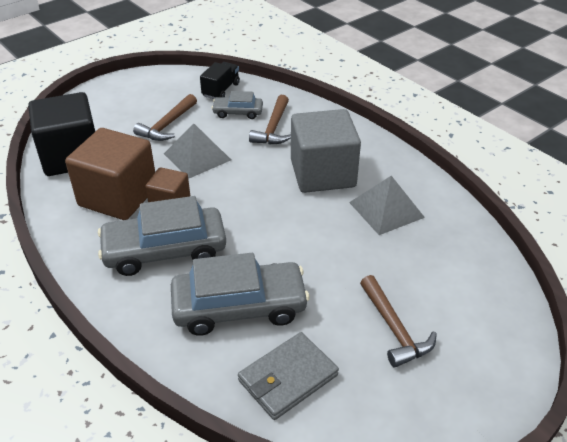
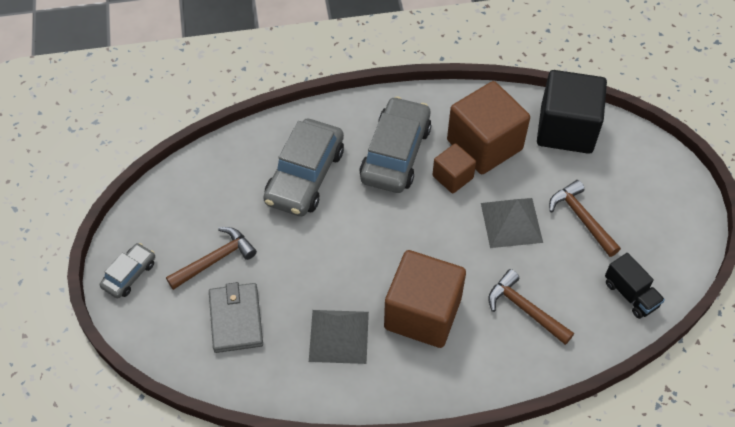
camera: 120 degrees right, 15 degrees up
grey car [212,91,263,119] -> grey car moved to [100,243,155,299]
grey wallet [238,332,339,420] -> grey wallet moved to [209,282,263,353]
grey cube [291,109,361,193] -> brown cube [384,250,466,348]
brown hammer [360,275,437,367] -> brown hammer turned 135 degrees clockwise [166,227,257,290]

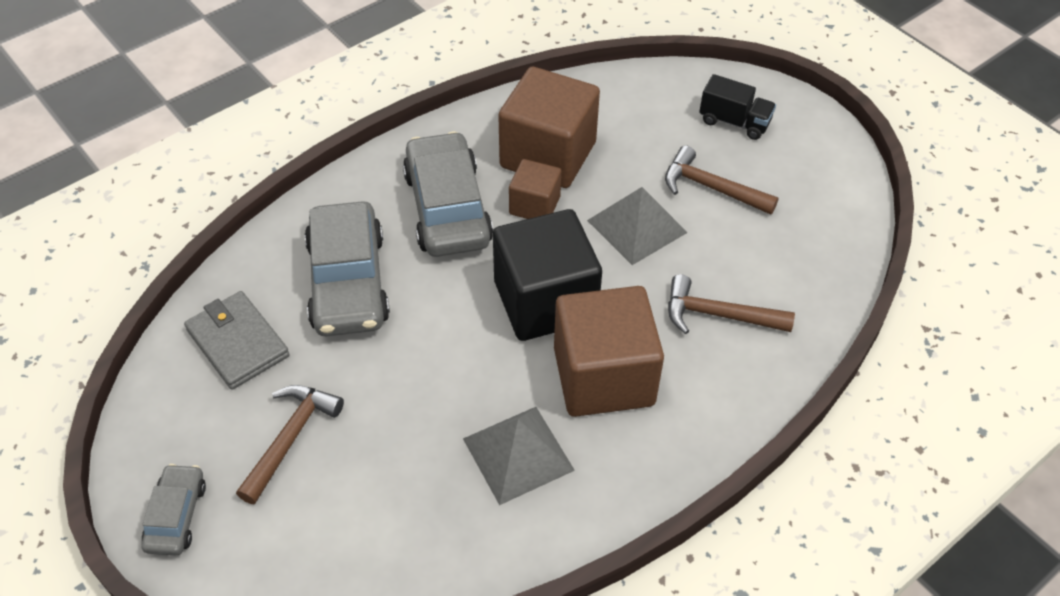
camera: 30 degrees left, 5 degrees down
grey wallet [209,282,263,353] -> grey wallet moved to [184,291,290,390]
black cube [537,70,607,154] -> black cube moved to [493,209,602,341]
black truck [605,253,665,319] -> black truck moved to [699,74,776,140]

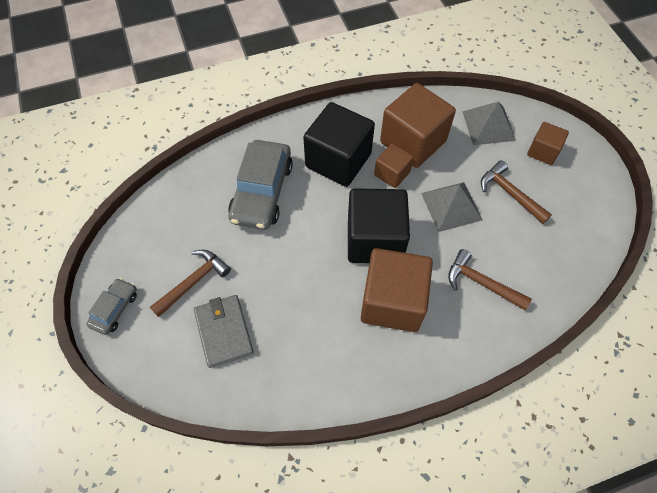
camera: 20 degrees right, 10 degrees up
grey wallet [184,291,290,390] -> grey wallet moved to [194,295,254,368]
grey car [403,131,493,257] -> black cube [303,102,375,187]
grey pyramid [463,407,575,505] -> grey pyramid moved to [462,101,516,145]
black truck [699,74,776,140] -> brown cube [527,122,569,165]

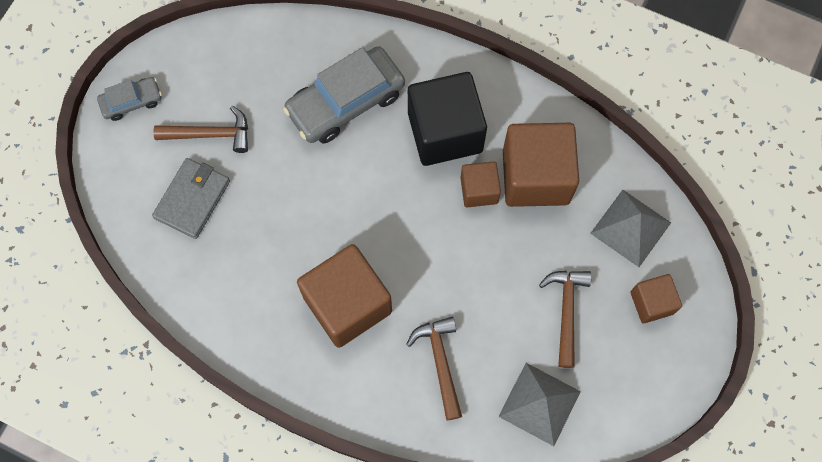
camera: 45 degrees right, 10 degrees up
black cube [348,188,410,263] -> none
grey pyramid [421,182,482,232] -> grey pyramid moved to [498,363,581,446]

